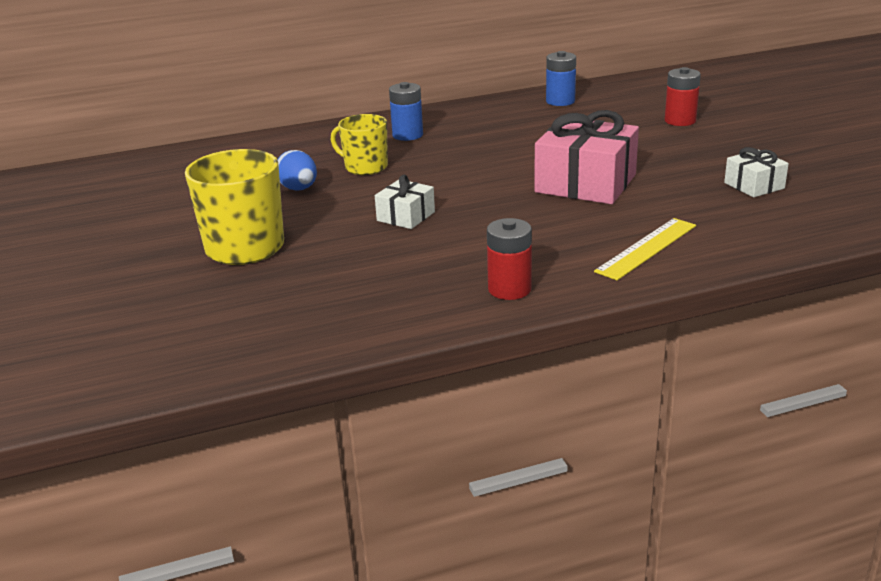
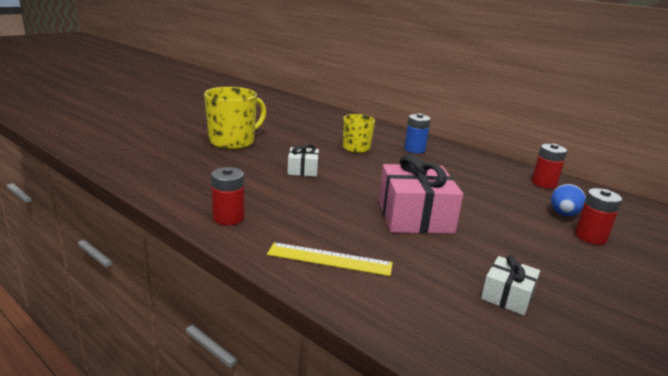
camera: 55 degrees right, 5 degrees down
blue egg [277,150,317,191] -> blue egg moved to [551,184,586,216]
blue battery [546,51,576,106] -> red battery [532,143,567,189]

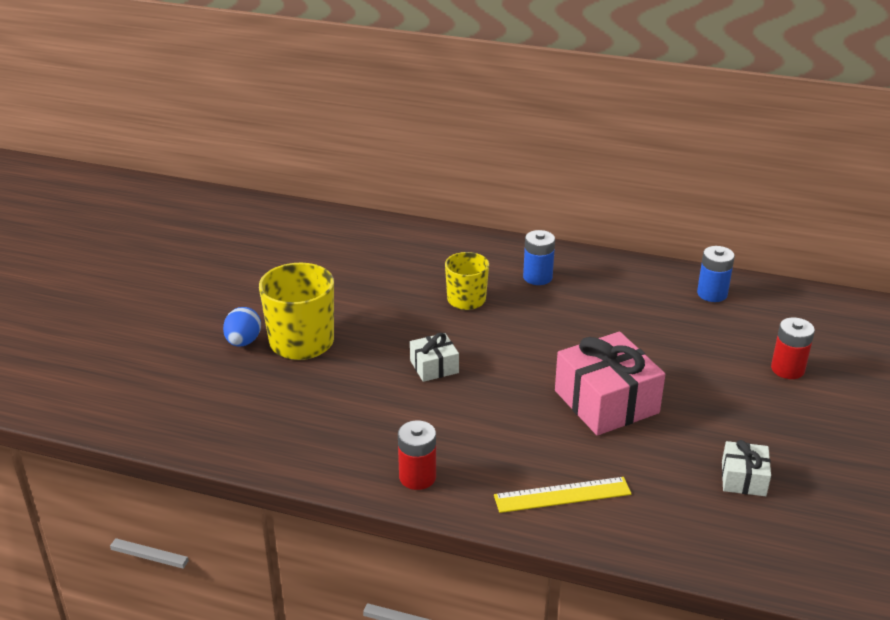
camera: 20 degrees left, 10 degrees up
red battery [532,143,567,189] -> blue battery [697,246,735,302]
blue egg [551,184,586,216] -> blue egg moved to [223,307,261,346]

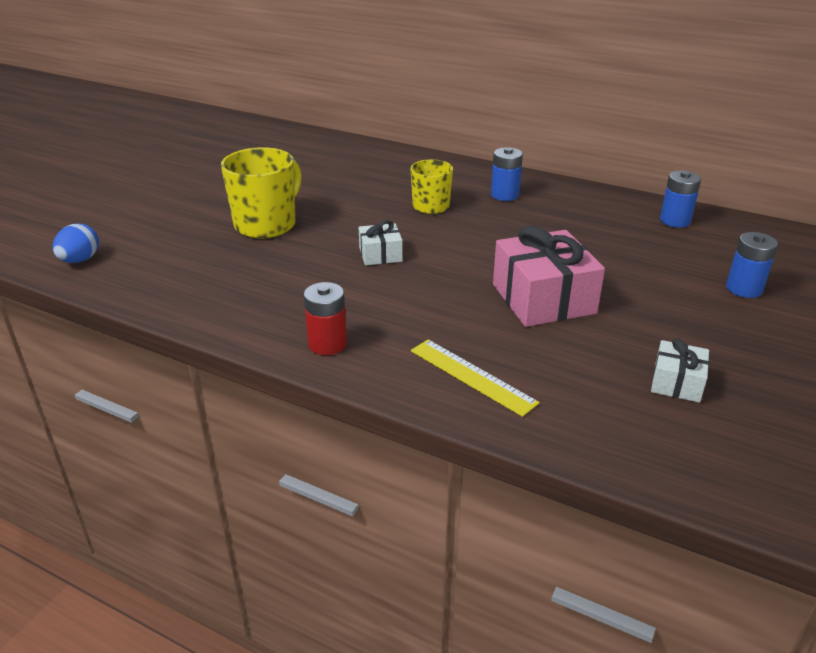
camera: 10 degrees right, 0 degrees up
blue egg [223,307,261,346] -> blue egg moved to [52,223,99,263]
yellow ruler [494,477,632,513] -> yellow ruler turned 45 degrees clockwise [411,339,540,417]
red battery [771,317,815,379] -> blue battery [726,232,778,298]

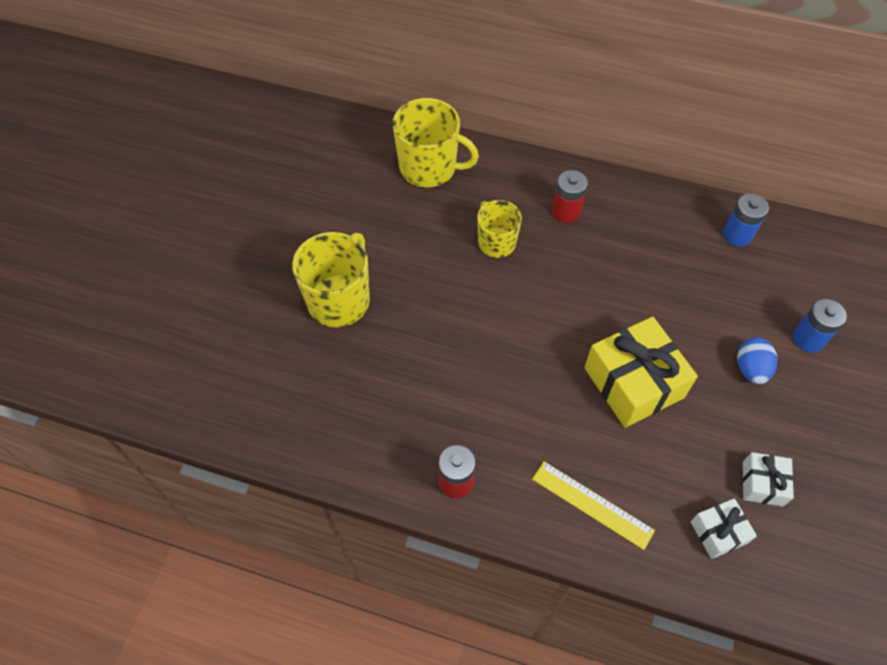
camera: 10 degrees left, 25 degrees up
blue egg [52,223,99,263] -> blue egg moved to [737,337,778,384]
white gift [359,220,403,265] -> white gift moved to [691,498,757,559]
blue battery [491,147,523,201] -> red battery [552,170,588,223]
pink gift [493,225,605,327] -> yellow gift [584,317,698,428]
none -> yellow mug [393,98,479,187]

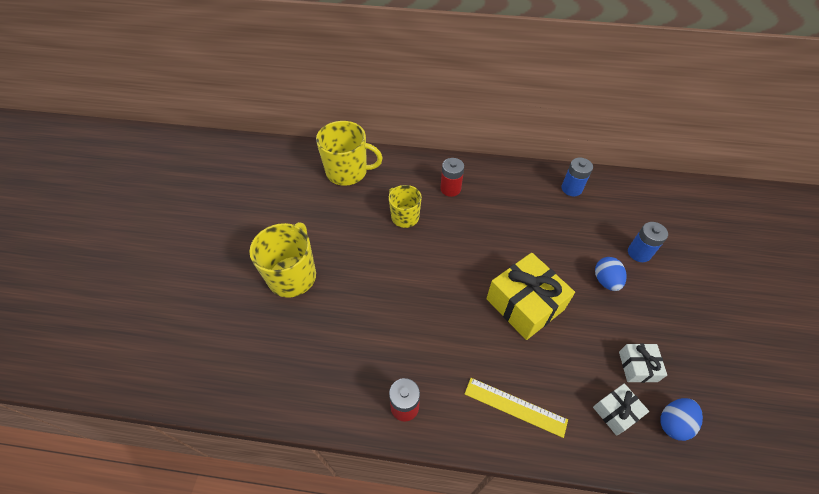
camera: 10 degrees left, 5 degrees down
none -> blue egg [660,398,703,441]

